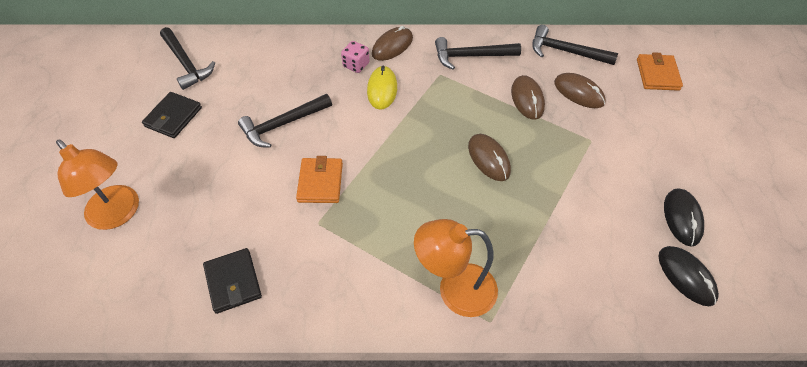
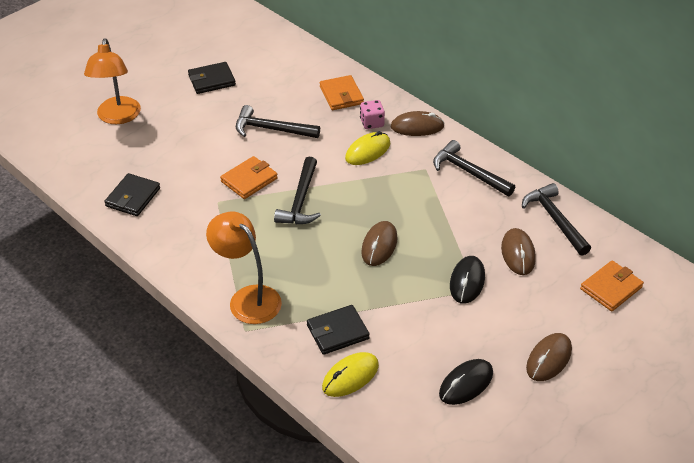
camera: 45 degrees right, 10 degrees down
black hammer [160,27,215,90] -> black hammer moved to [274,157,321,224]
brown mouse [511,75,545,120] -> brown mouse moved to [526,333,572,381]
black mouse [658,246,719,306] -> black mouse moved to [450,256,485,304]
none -> black wallet [307,305,370,355]
none -> orange wallet [320,75,364,110]
none -> yellow mouse [322,352,379,397]

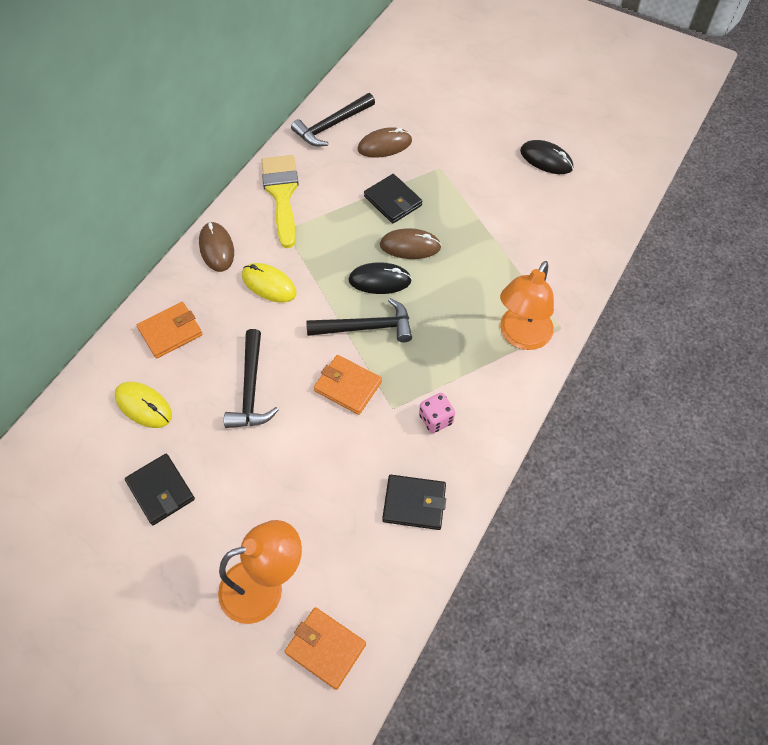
camera: 105 degrees left, 15 degrees up
black wallet [307,305,370,355] -> black wallet moved to [364,174,422,223]
yellow mouse [322,352,379,397] -> yellow mouse moved to [115,382,172,428]
pink dice [360,100,385,129] -> pink dice moved to [419,393,455,433]
black hammer [433,140,515,196] -> yellow brush [262,155,299,248]
black mouse [450,256,485,304] -> black mouse moved to [348,262,412,294]
brown mouse [526,333,572,381] -> none
orange wallet [580,260,644,311] -> orange wallet moved to [285,607,366,690]

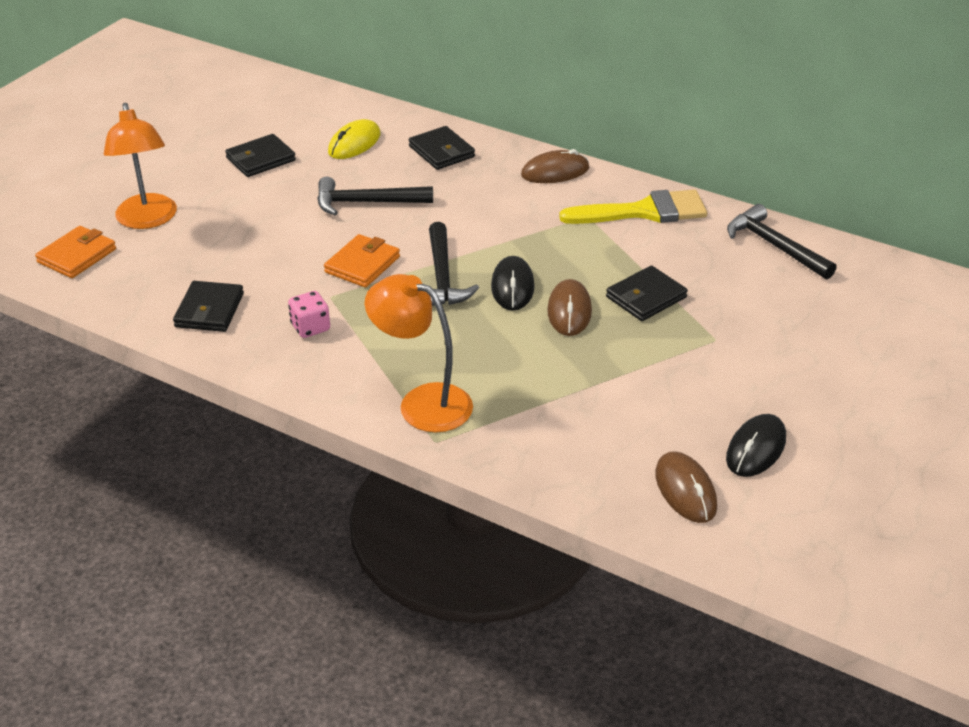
camera: 90 degrees right, 20 degrees down
orange wallet [137,302,203,359] -> black wallet [409,126,475,170]
yellow mouse [242,263,297,302] -> none
brown mouse [358,127,412,158] -> brown mouse moved to [655,451,717,523]

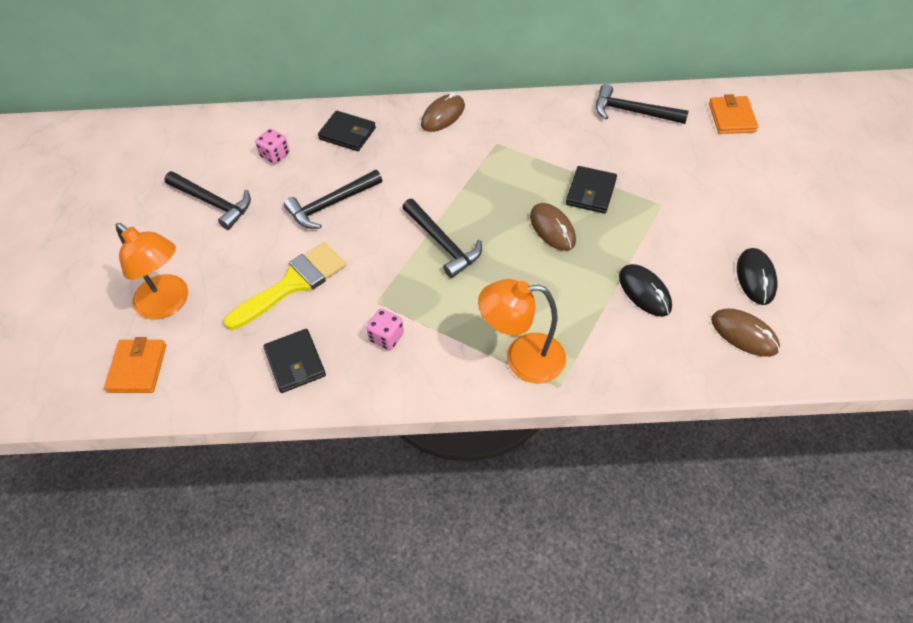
camera: 30 degrees left, 15 degrees up
black wallet [225,134,296,177] -> black hammer [164,171,251,230]
orange wallet [324,234,400,288] -> orange wallet moved to [709,94,758,134]
yellow mouse [328,119,381,159] -> pink dice [255,129,289,164]
black mouse [491,256,535,311] -> black mouse moved to [619,264,672,317]
yellow brush [559,190,707,224] -> yellow brush moved to [224,242,346,330]

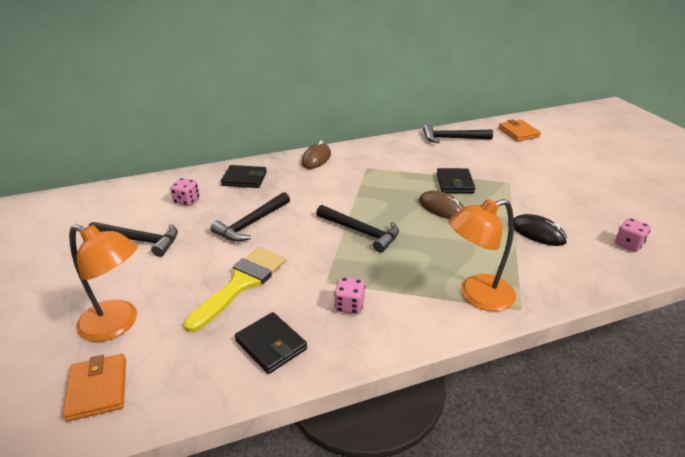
camera: 20 degrees left, 20 degrees down
brown mouse [711,309,780,357] -> pink dice [615,218,651,252]
black mouse [737,248,777,305] -> none

